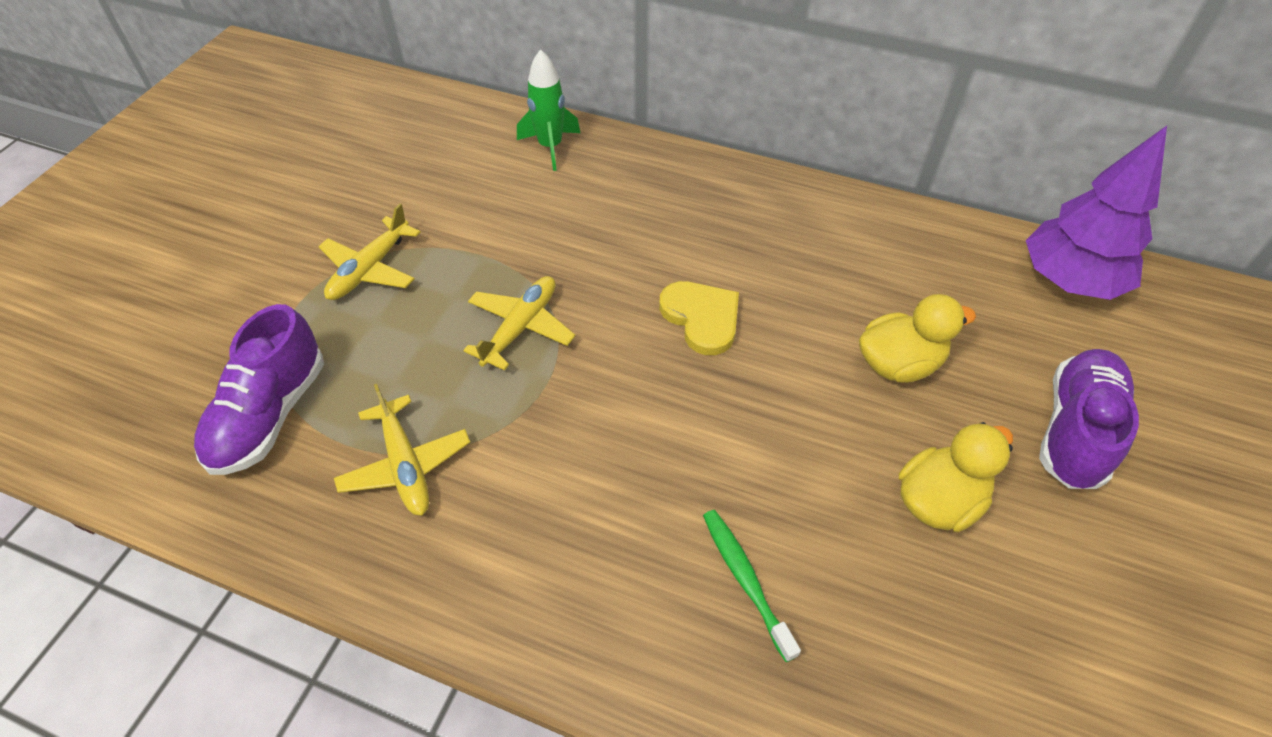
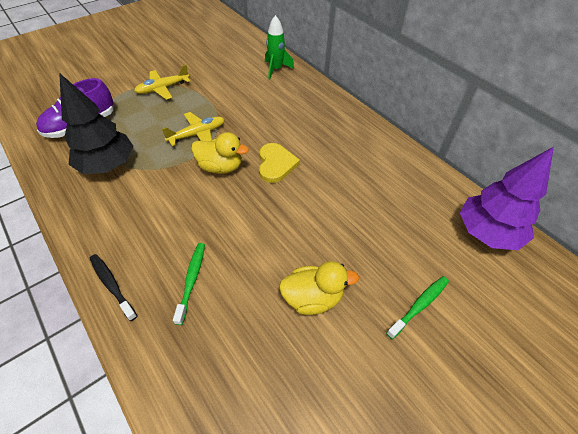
camera: 30 degrees right, 0 degrees up
yellow plane [334,384,470,516] -> black tree [59,73,133,174]
yellow duck [859,294,976,383] -> yellow duck moved to [191,132,249,174]
purple shoe [1039,349,1139,489] -> green toothbrush [386,276,449,339]
none -> black toothbrush [90,254,137,321]

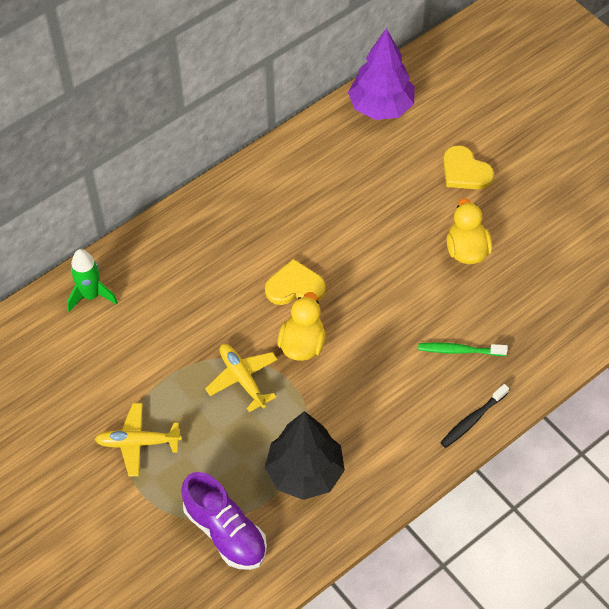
camera: 90 degrees left, 5 degrees up
yellow plane [134,65,190,100] -> yellow plane turned 120 degrees clockwise [95,403,182,476]
green toothbrush [386,276,449,339] -> yellow heart [443,145,494,189]

